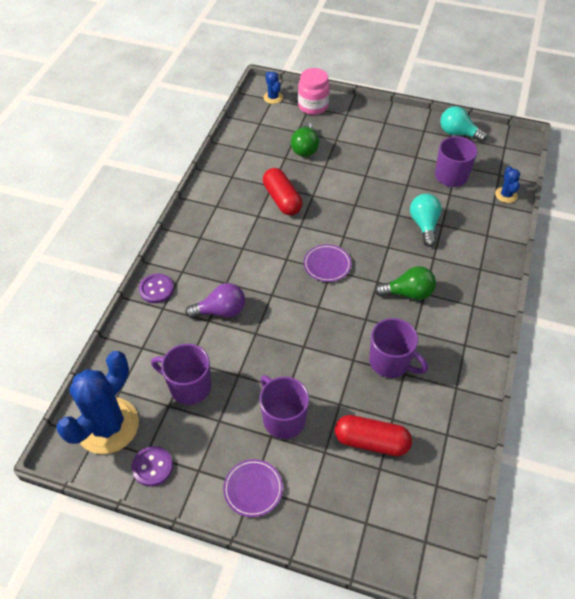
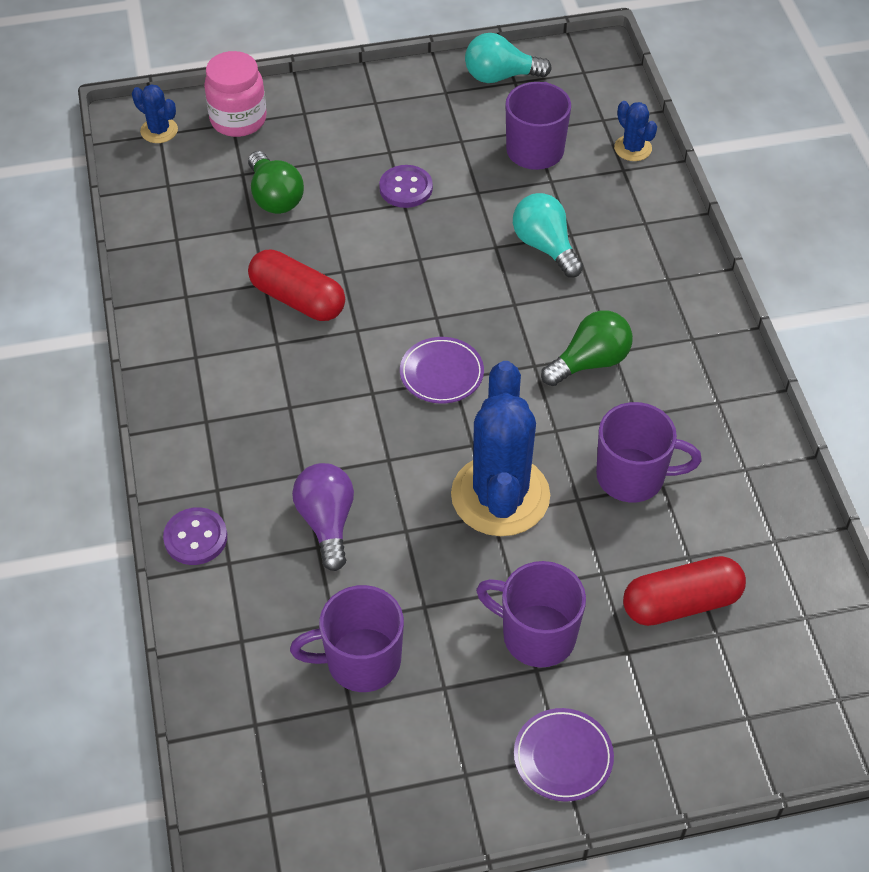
camera: 30 degrees left, 0 degrees up
blue cactus [56,351,139,454] -> blue cactus moved to [451,361,550,536]
purple button [132,446,173,486] -> purple button moved to [379,165,433,208]
purple light bulb [185,283,245,318] -> purple light bulb turned 60 degrees counterclockwise [292,463,354,571]

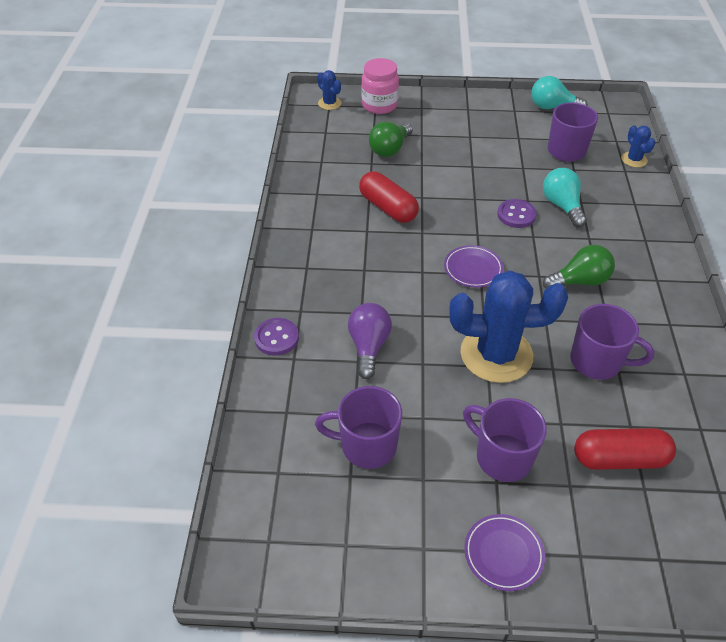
camera: 15 degrees right, 5 degrees down
green light bulb [248,151,304,214] -> green light bulb turned 45 degrees clockwise [369,122,413,157]
purple button [379,165,433,208] -> purple button moved to [497,199,537,228]
blue cactus [451,361,550,536] -> blue cactus turned 75 degrees clockwise [449,271,568,383]

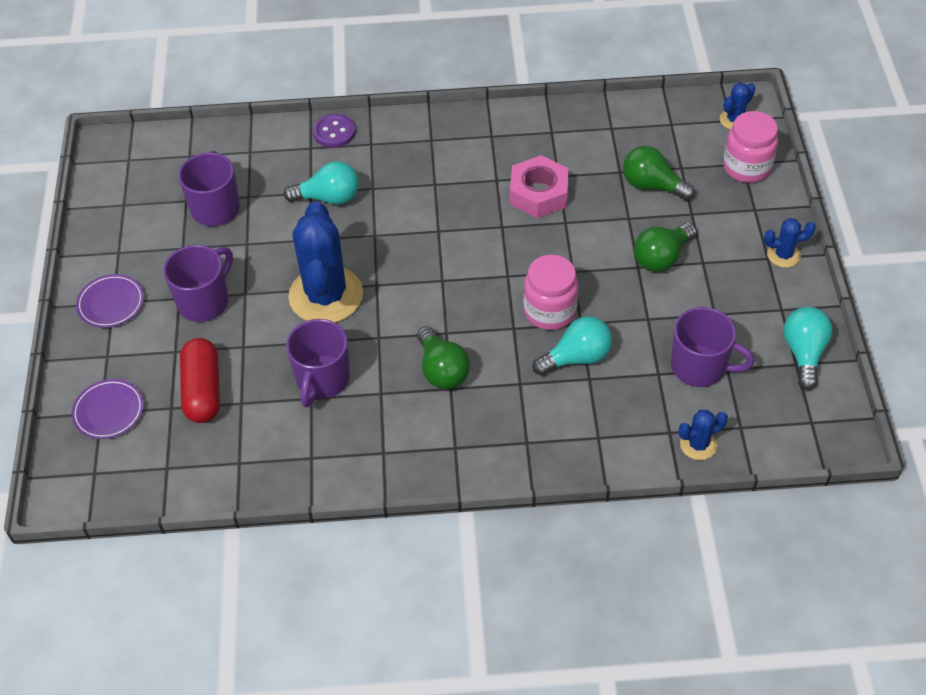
camera: 85 degrees right, 5 degrees up
purple light bulb [348,303,392,379] -> turquoise light bulb [284,161,359,205]
red capsule [359,172,419,223] -> pink nut [510,155,569,218]
purple plate [444,245,503,288] -> purple plate moved to [72,379,144,439]
purple button [497,199,537,228] -> pink jar [524,255,578,330]
none -> green light bulb [634,223,697,272]
none -> blue cactus [764,218,816,268]

